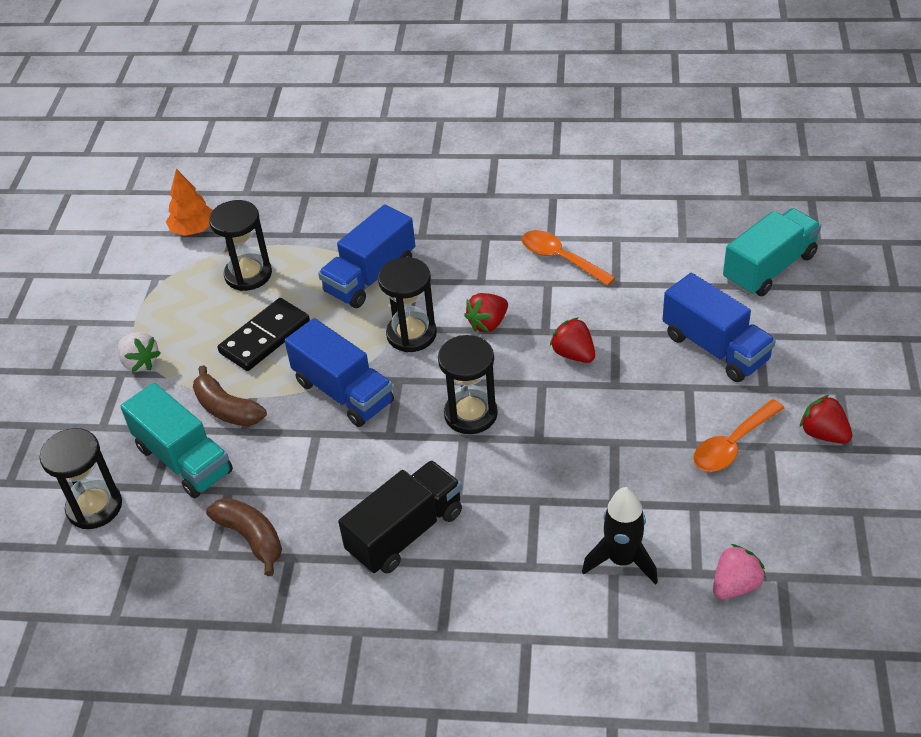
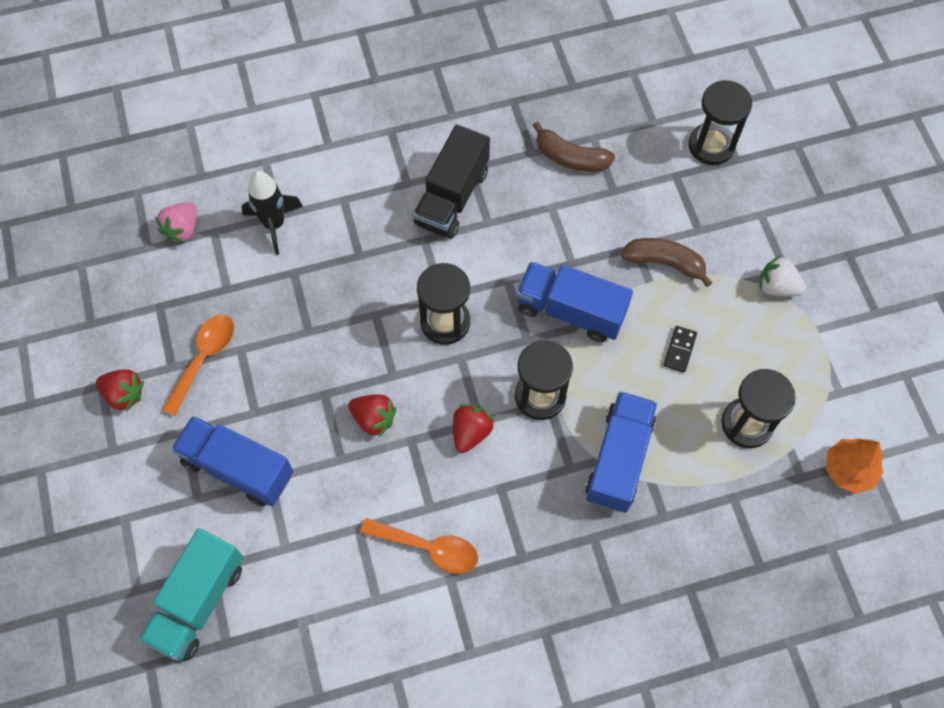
camera: 155 degrees right, 20 degrees up
turquoise truck [120,383,233,498] -> none
black domino [218,298,310,371] -> black domino [663,326,697,373], size x0.51

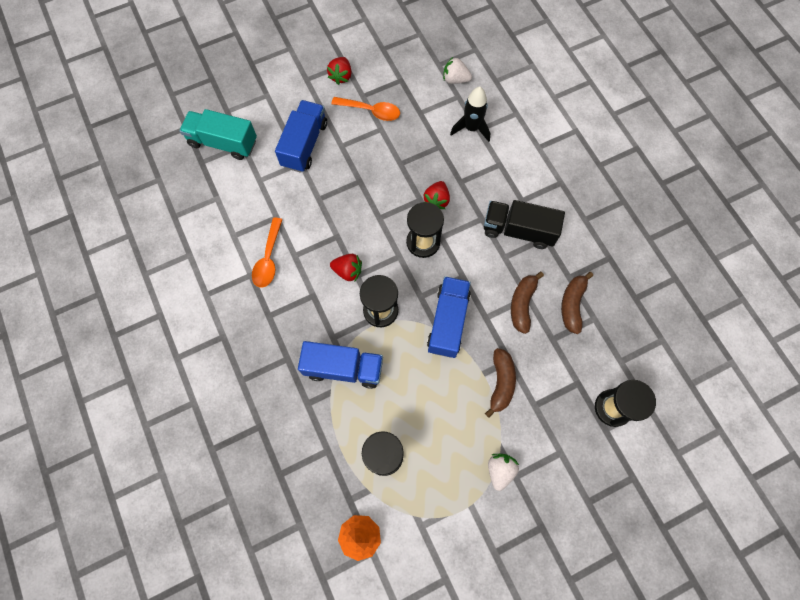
camera: 80 degrees right, 5 degrees up
pink strawberry [155,202,197,243] -> white strawberry [443,56,472,84]
red strawberry [348,394,396,437] -> red strawberry moved to [424,181,450,209]
black domino [663,326,697,373] -> none
none -> brown banana [511,272,544,334]

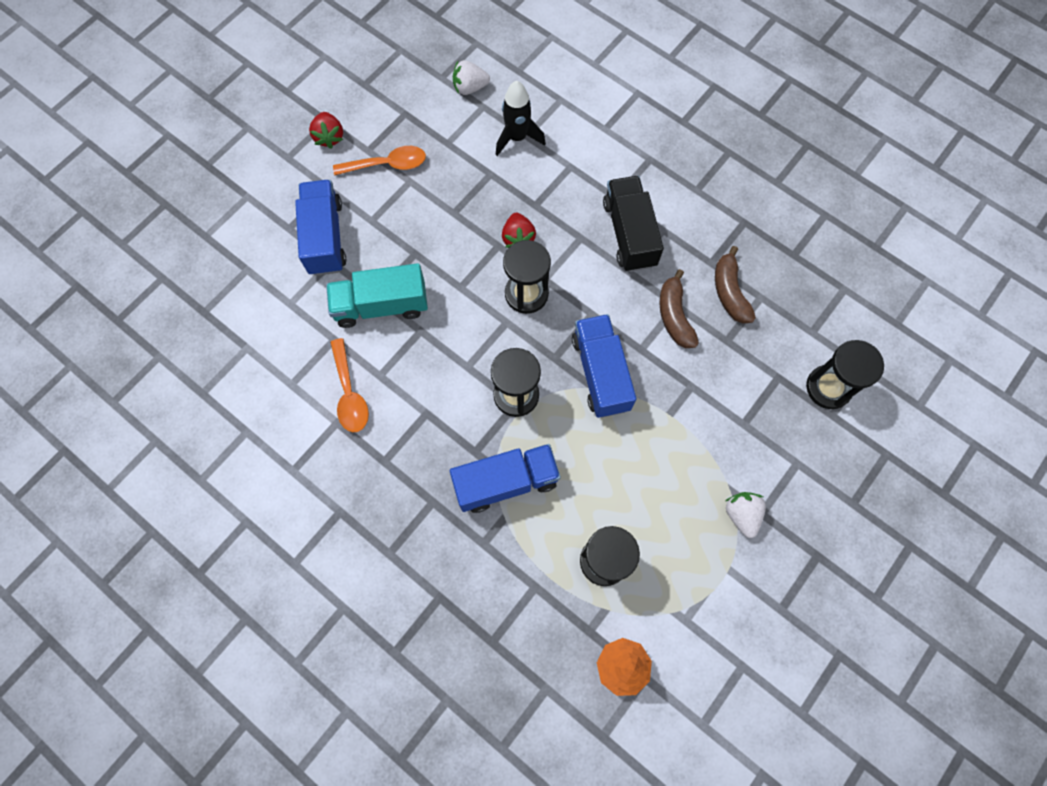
camera: 25 degrees left, 0 degrees up
turquoise truck [179,109,257,160] -> turquoise truck moved to [326,263,428,328]
red strawberry [330,254,362,281] -> none
black truck [484,200,565,249] -> black truck turned 90 degrees clockwise [603,176,664,272]
brown banana [485,348,516,418] -> none

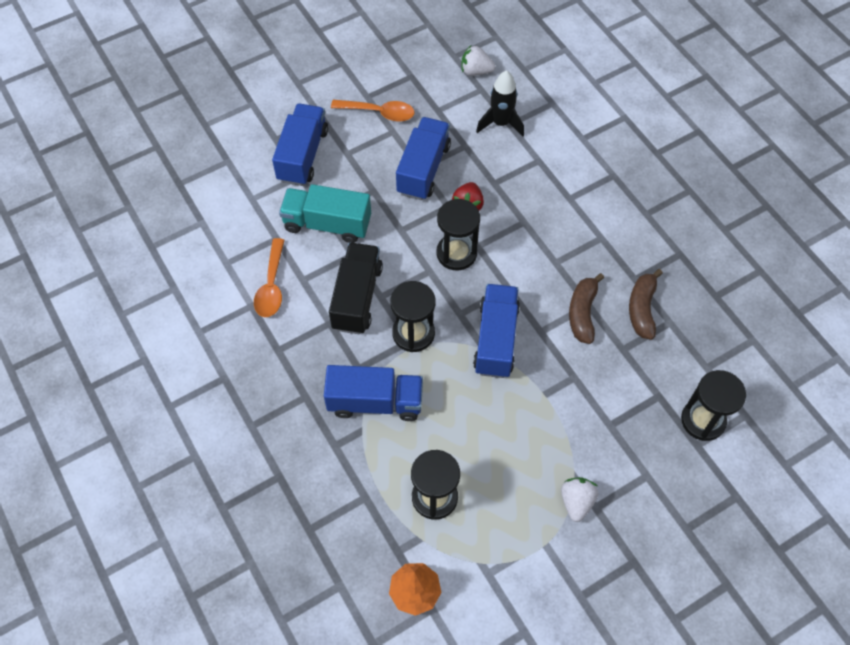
camera: 20 degrees right, 10 degrees down
red strawberry [309,112,343,149] -> none
black truck [603,176,664,272] -> black truck moved to [329,243,383,334]
none -> blue truck [396,117,451,200]

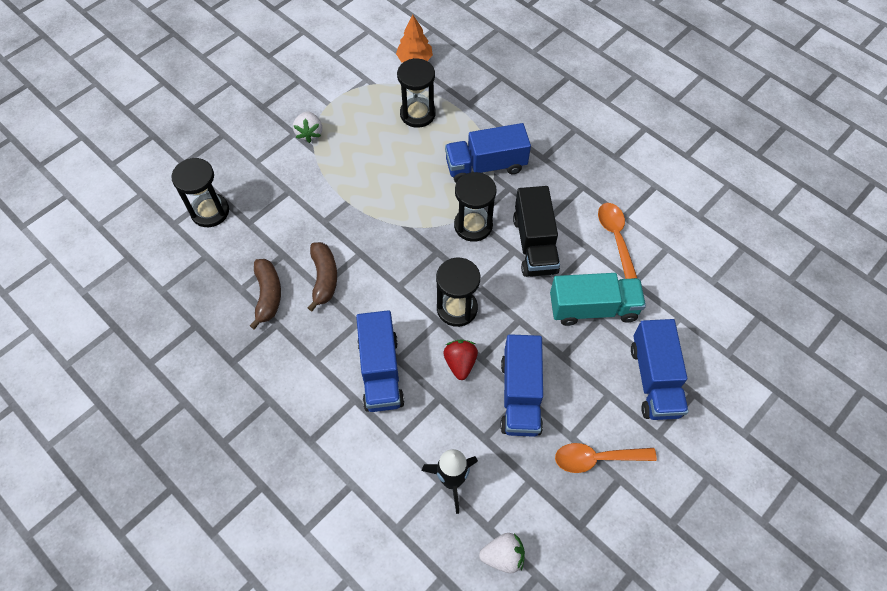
camera: 165 degrees right, 0 degrees up
blue truck [473,284,520,378] -> blue truck moved to [356,310,404,412]

